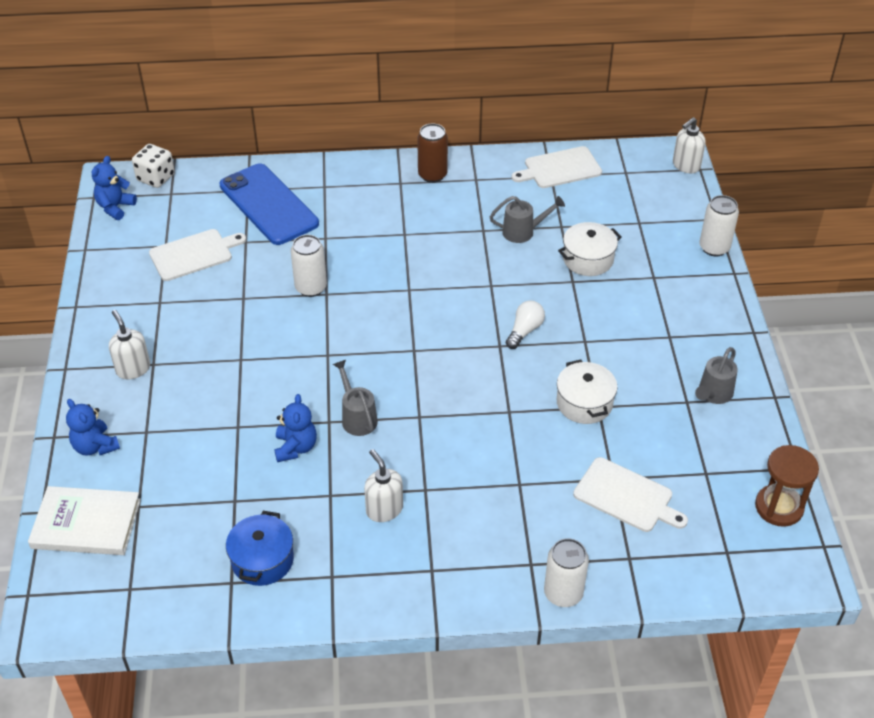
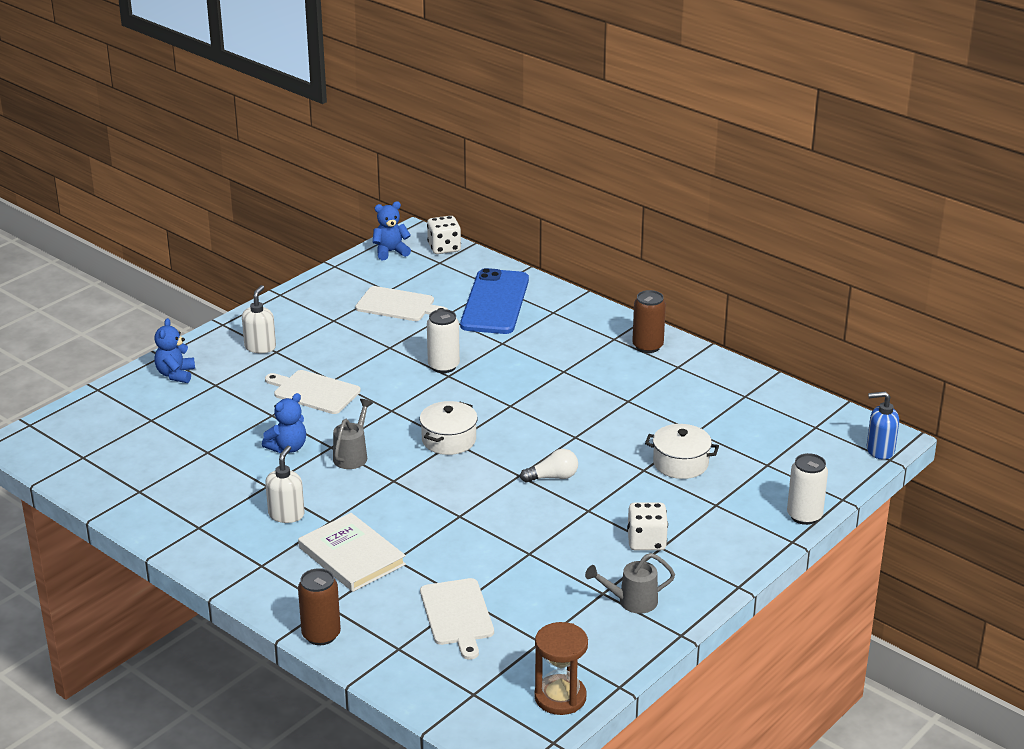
camera: 45 degrees right, 15 degrees down
white book [28,486,141,555] -> white book moved to [298,513,406,592]
blue pot [226,511,294,586] -> none
grey watering can [490,196,565,243] -> none
white cutting board [511,146,602,188] -> white cutting board moved to [265,370,361,414]
white can [544,538,589,607] -> brown can [298,568,341,645]
white pot [557,360,618,424] -> white pot moved to [420,401,478,455]
white soap dispenser [673,117,706,174] -> blue soap dispenser [867,391,899,460]
none -> white dice [627,502,668,551]

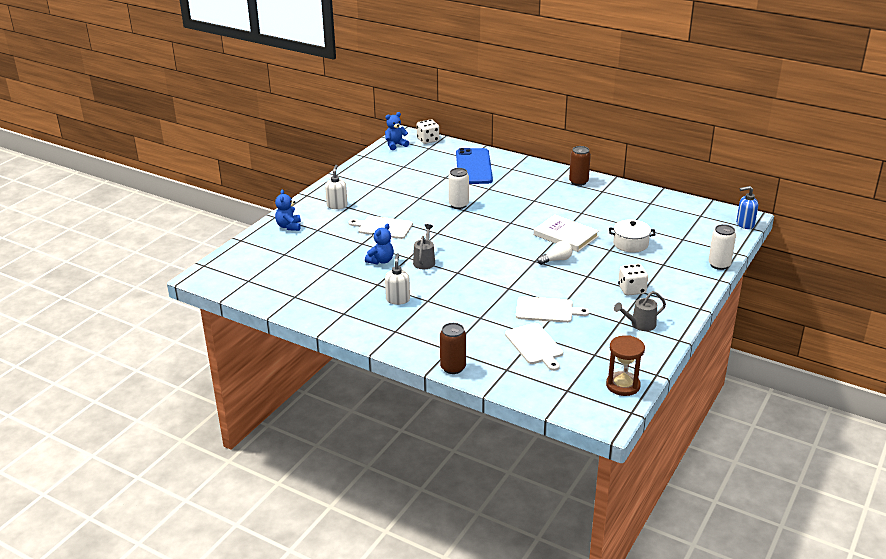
camera: 10 degrees left, 0 degrees up
white book [298,513,406,592] -> white book moved to [533,215,599,252]
white cutting board [355,286,448,321] -> white cutting board moved to [516,296,590,323]
white pot [420,401,478,455] -> none

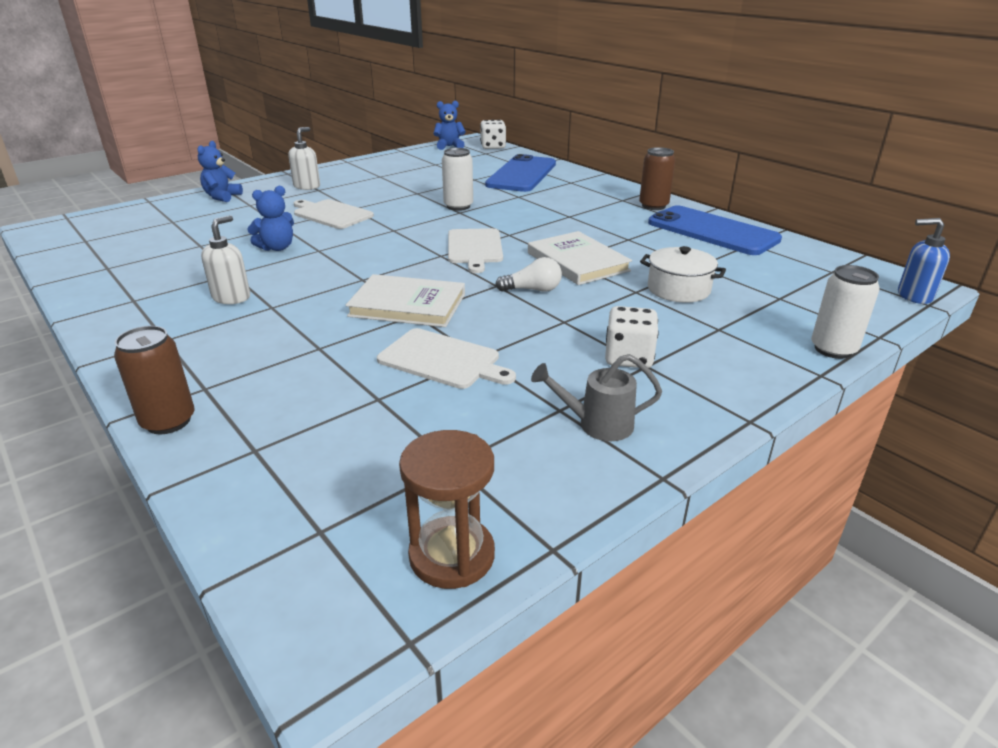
camera: 20 degrees right, 0 degrees up
grey watering can [413,224,435,269] -> none
white cutting board [505,323,563,371] -> white cutting board moved to [448,228,503,273]
none -> white book [346,274,465,327]
none -> blue phone [648,205,782,255]

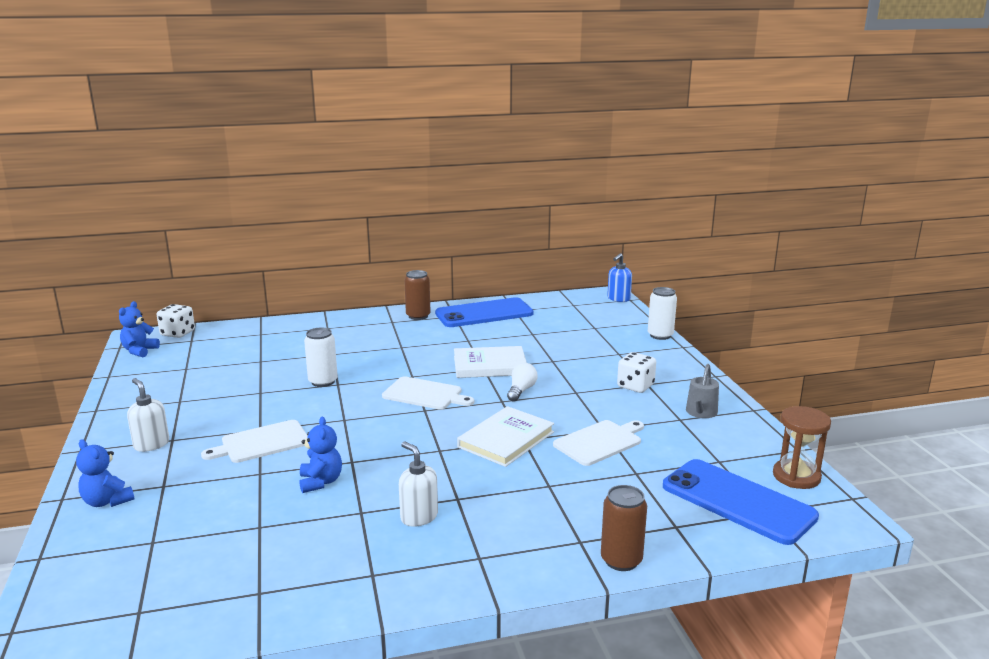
camera: 65 degrees left, 10 degrees down
blue phone [485,154,556,192] -> blue phone moved to [663,459,819,545]
white pot [640,246,726,302] -> none

